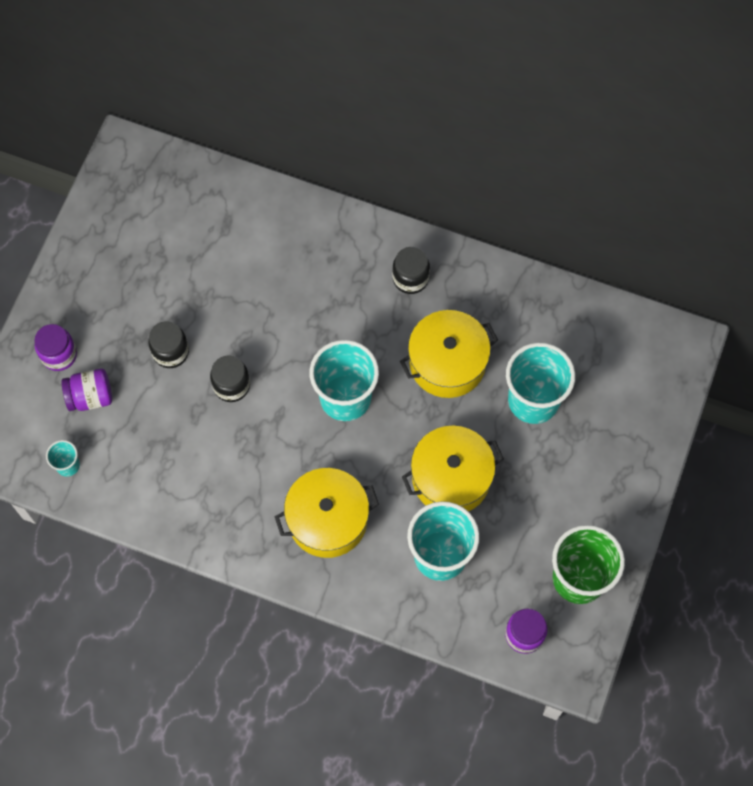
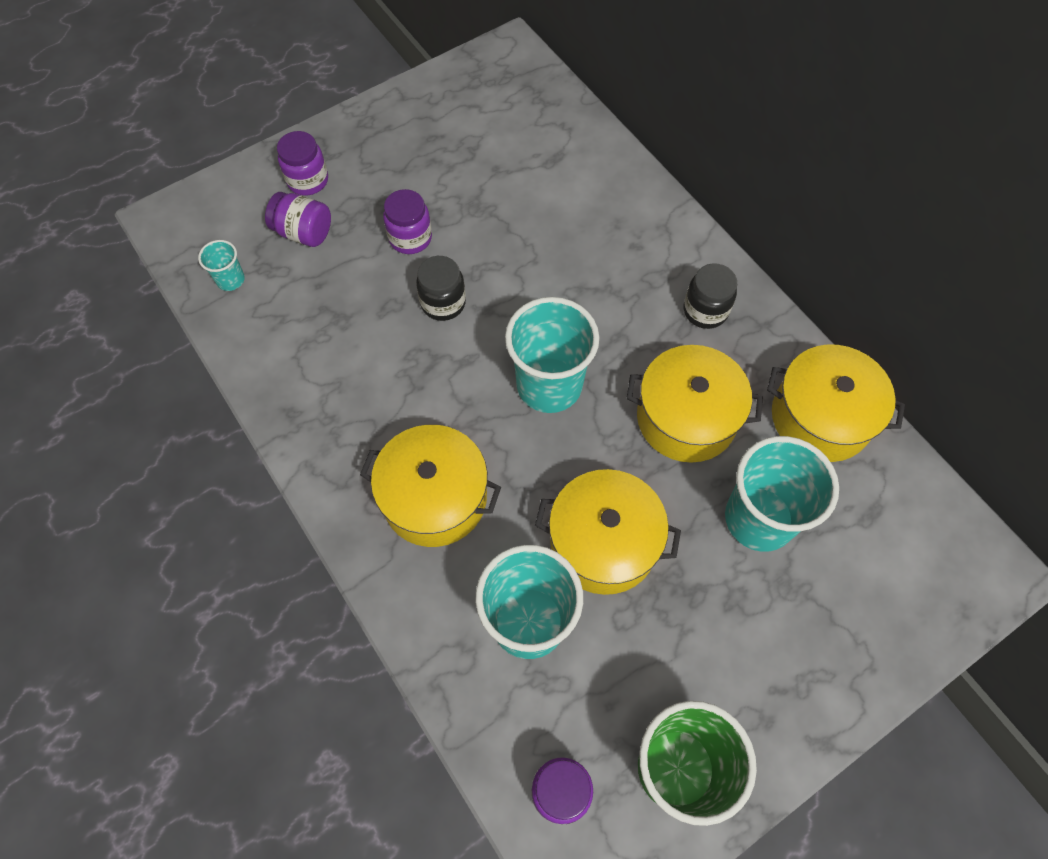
camera: 35 degrees right, 5 degrees down
black jar [148,321,189,368] -> purple jar [383,189,432,254]
none -> yellow pot [767,344,905,462]

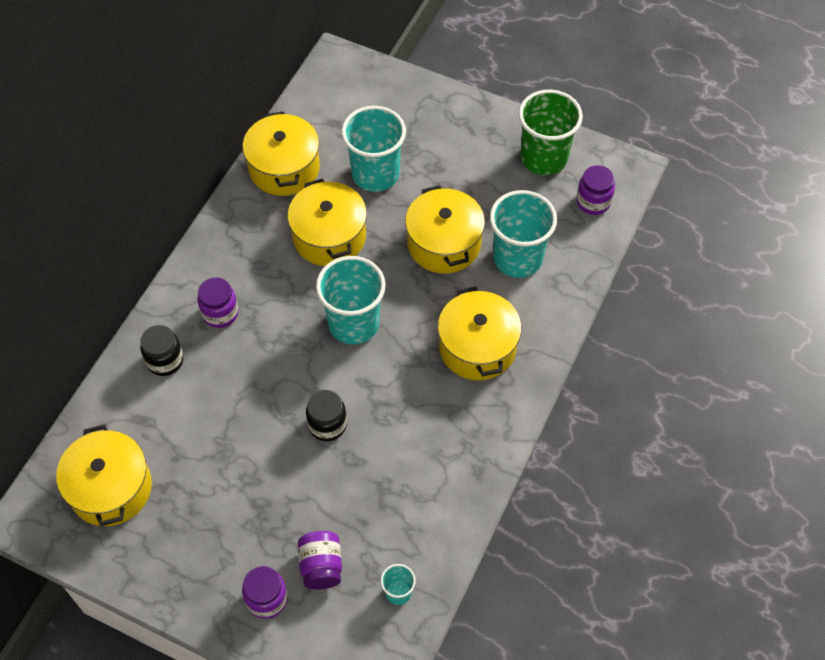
camera: 120 degrees left, 5 degrees down
purple jar [383,189,432,254] -> purple jar moved to [197,277,239,328]
black jar [683,263,737,329] -> black jar moved to [140,325,184,376]
none -> yellow pot [56,424,152,526]

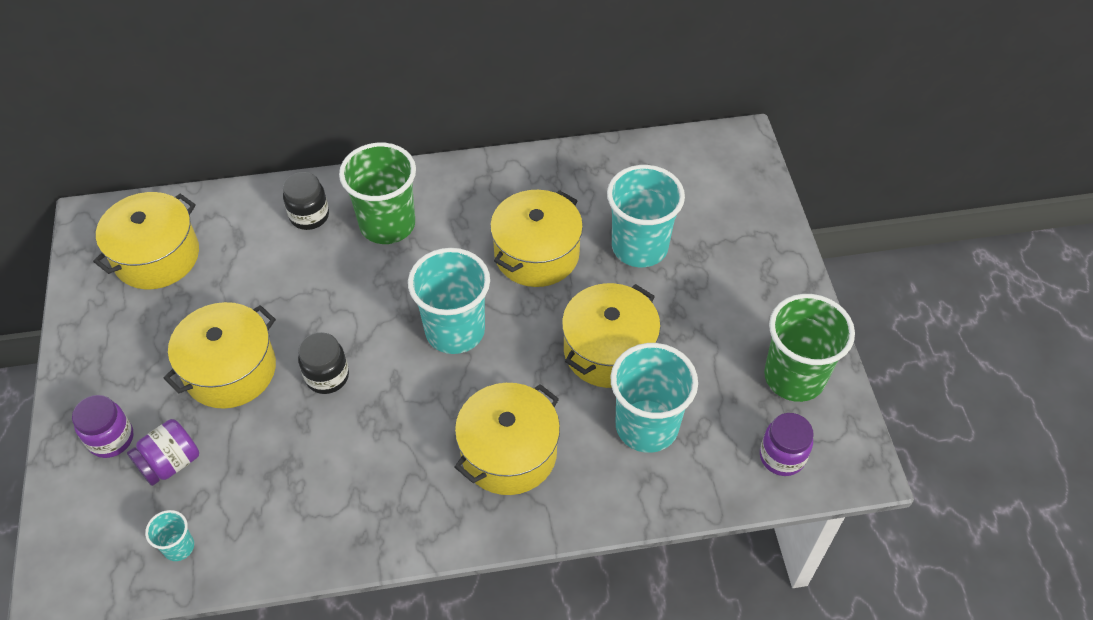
camera: 55 degrees right, 5 degrees down
purple jar [197,277,239,328] -> green cup [339,143,416,244]
yellow pot [243,111,320,196] -> yellow pot moved to [164,302,276,409]

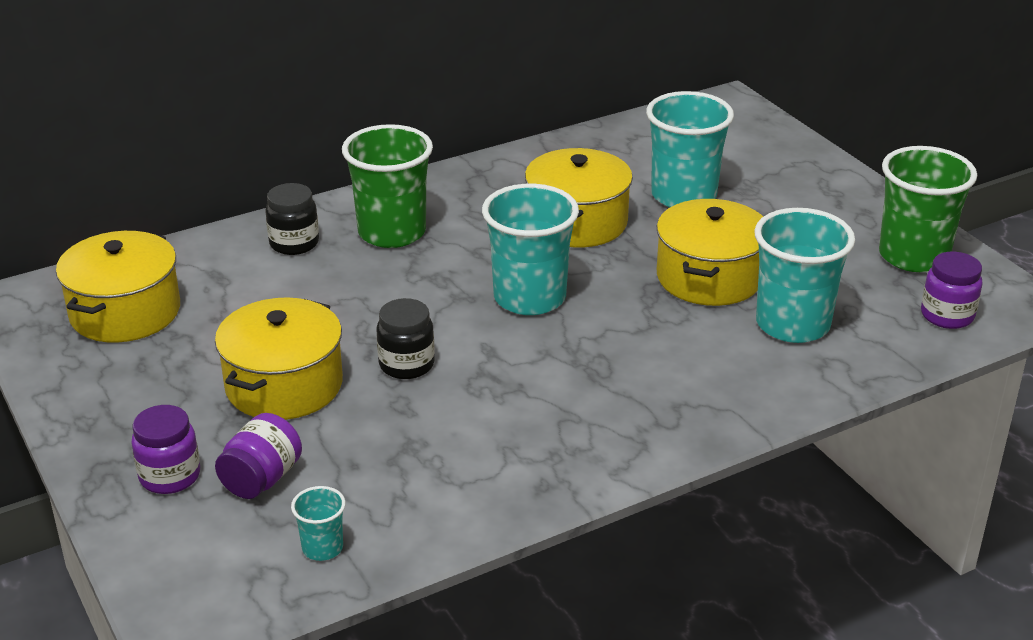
camera: 20 degrees left, 20 degrees down
yellow pot [455,383,560,495] -> none

